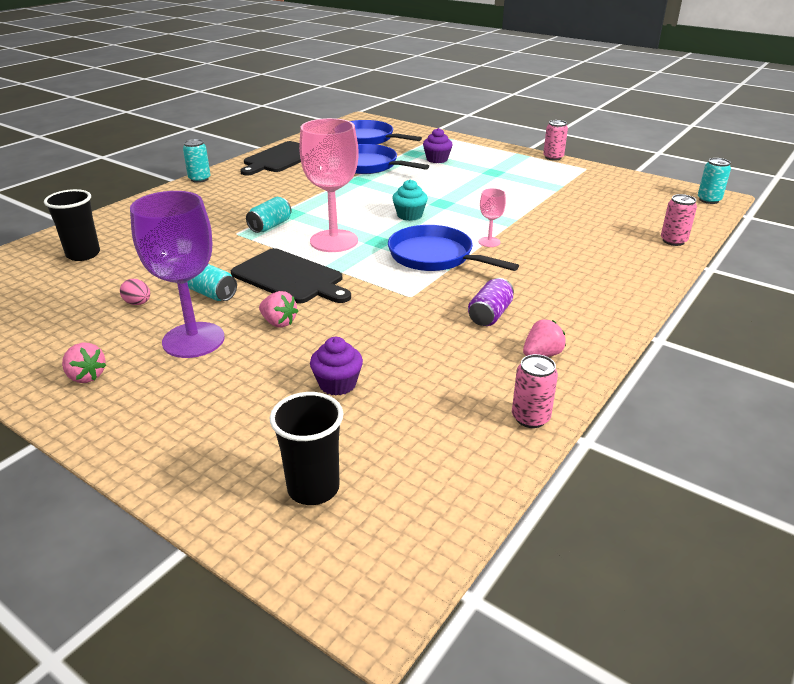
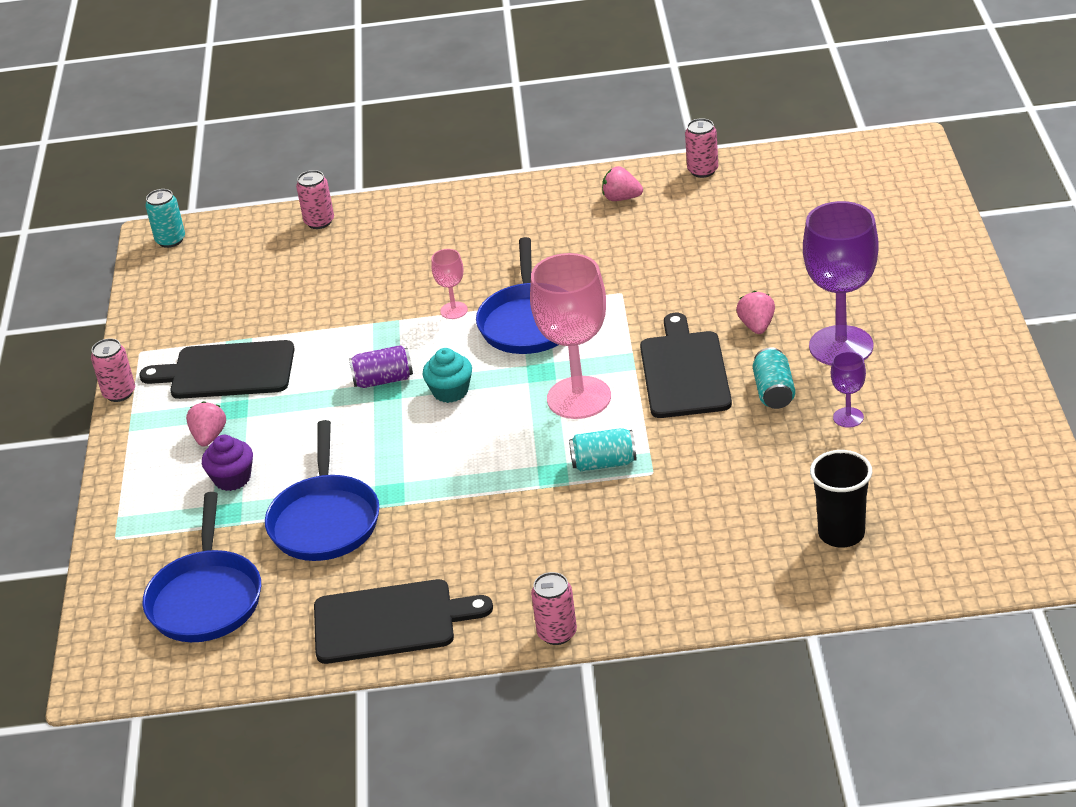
camera: 125 degrees left, 5 degrees up
pink strawberry [62,343,106,383] -> pink strawberry moved to [186,401,226,447]
pink egg [120,279,150,305] -> purple goblet [831,351,866,428]
turquoise can [183,139,210,183] -> pink can [531,572,577,645]
black cup [270,392,344,505] -> none
purple cupcake [310,337,363,395] -> none
purple can [468,278,514,326] -> purple can moved to [349,345,413,388]
none -> black cutting board [139,340,295,399]

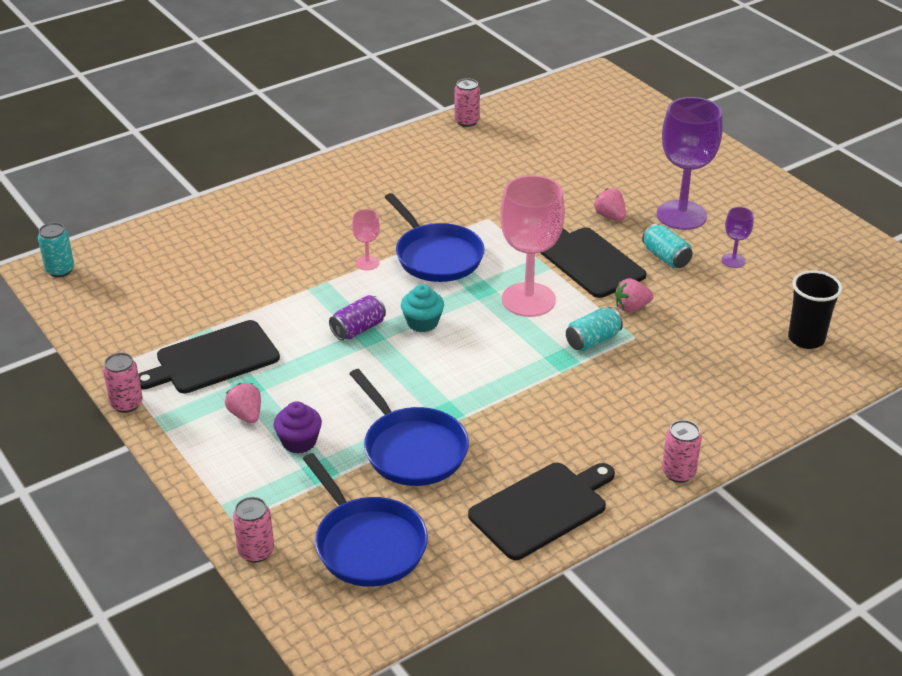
camera: 35 degrees left, 0 degrees up
pink can [296,170,334,229] -> pink can moved to [233,497,274,563]
pink strawberry [602,166,643,201] -> pink strawberry moved to [615,278,654,312]

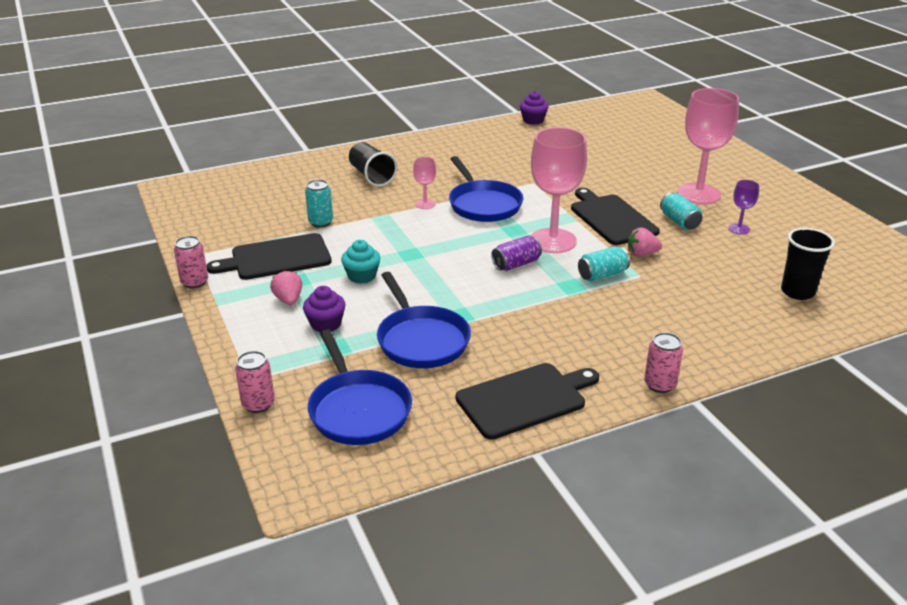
camera: 10 degrees right, 5 degrees down
turquoise can [38,223,74,277] -> turquoise can moved to [305,180,333,227]
purple can [329,295,386,340] -> purple can moved to [491,235,542,271]
turquoise cupcake [401,284,444,332] -> turquoise cupcake moved to [341,240,381,284]
pink can [454,78,480,127] -> purple cupcake [520,91,548,125]
pink strawberry [594,188,626,221] -> none
purple goblet [657,97,722,230] -> pink goblet [677,88,739,204]
none -> black cup [349,142,397,187]

